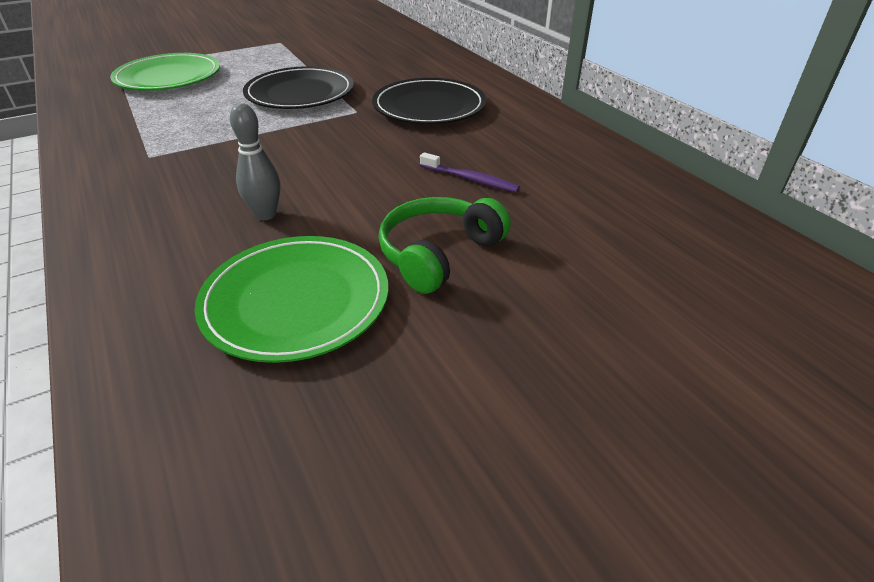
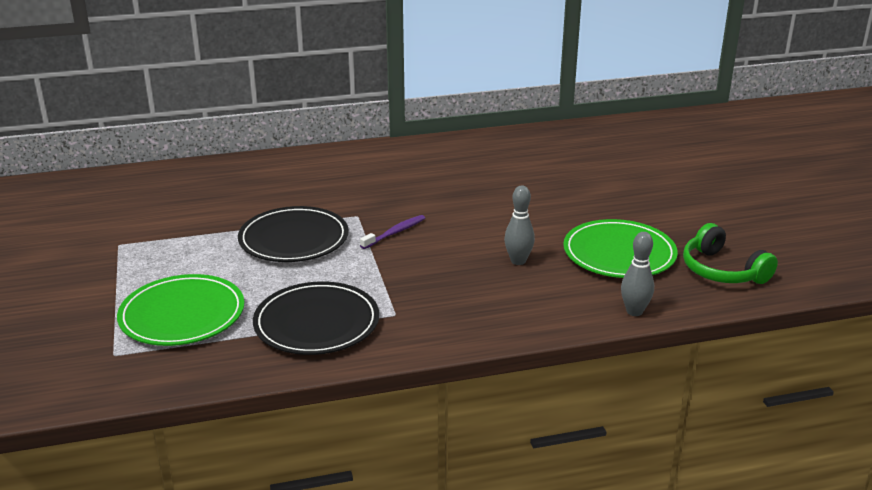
camera: 75 degrees left, 10 degrees down
black plate [372,78,486,124] -> black plate moved to [253,281,379,355]
green headphones [379,197,511,294] -> green headphones moved to [683,223,778,284]
purple toothbrush [420,152,520,192] -> purple toothbrush moved to [360,215,425,249]
none -> grey bowling pin [621,232,654,316]

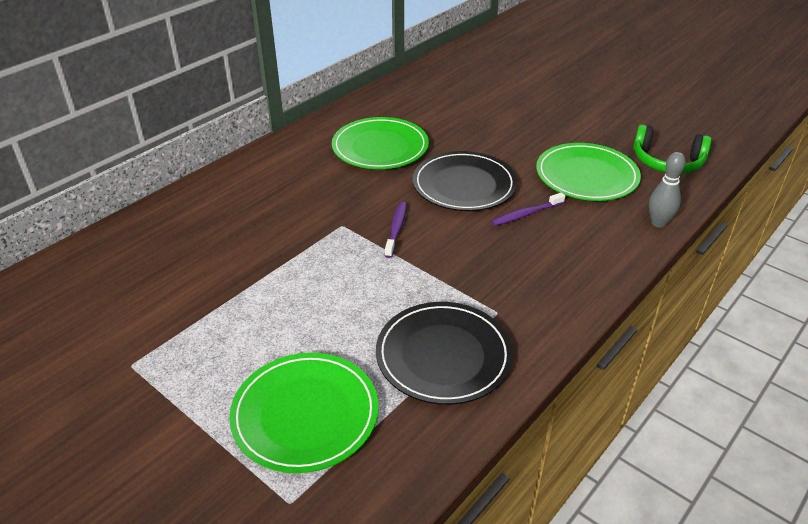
camera: 35 degrees left, 10 degrees up
black plate [238,206,349,262] -> black plate moved to [413,151,517,211]
grey bowling pin [504,186,535,265] -> purple toothbrush [491,192,565,226]
none -> green plate [332,117,429,169]

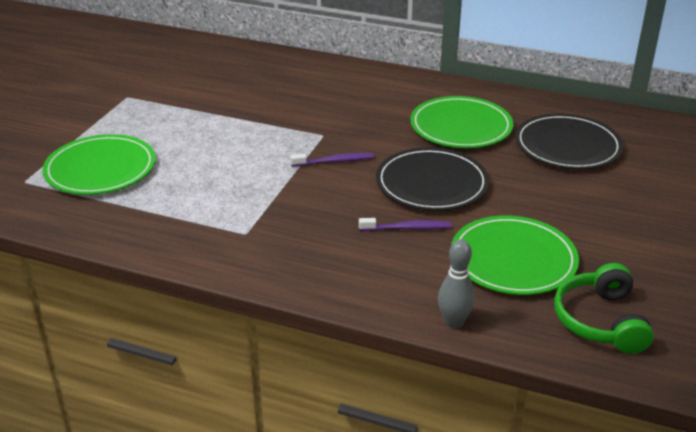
camera: 70 degrees right, 5 degrees down
black plate [376,302,513,405] -> black plate moved to [515,114,623,169]
purple toothbrush [491,192,565,226] -> purple toothbrush turned 135 degrees clockwise [359,218,452,231]

